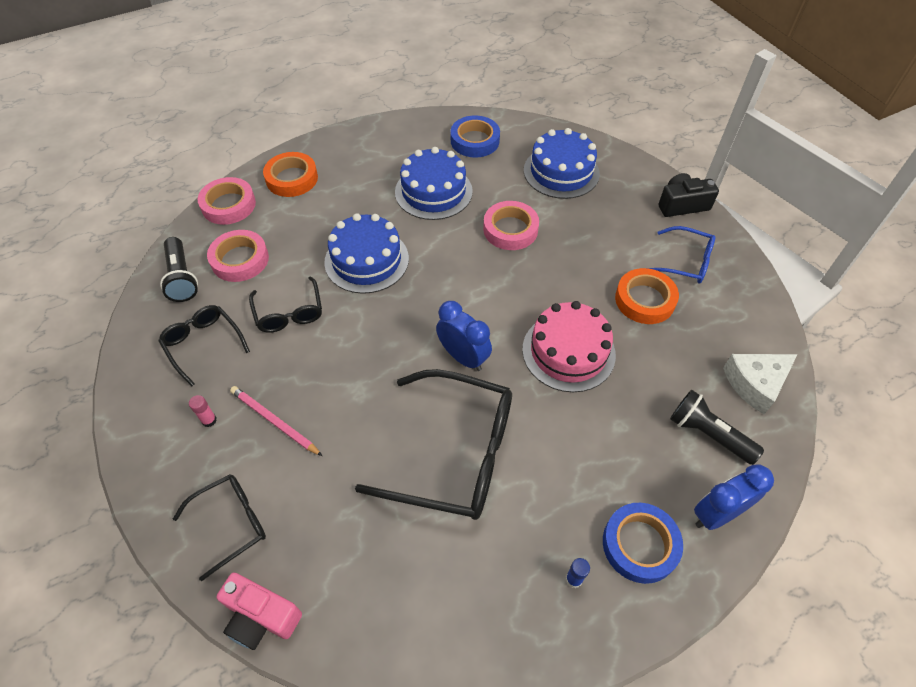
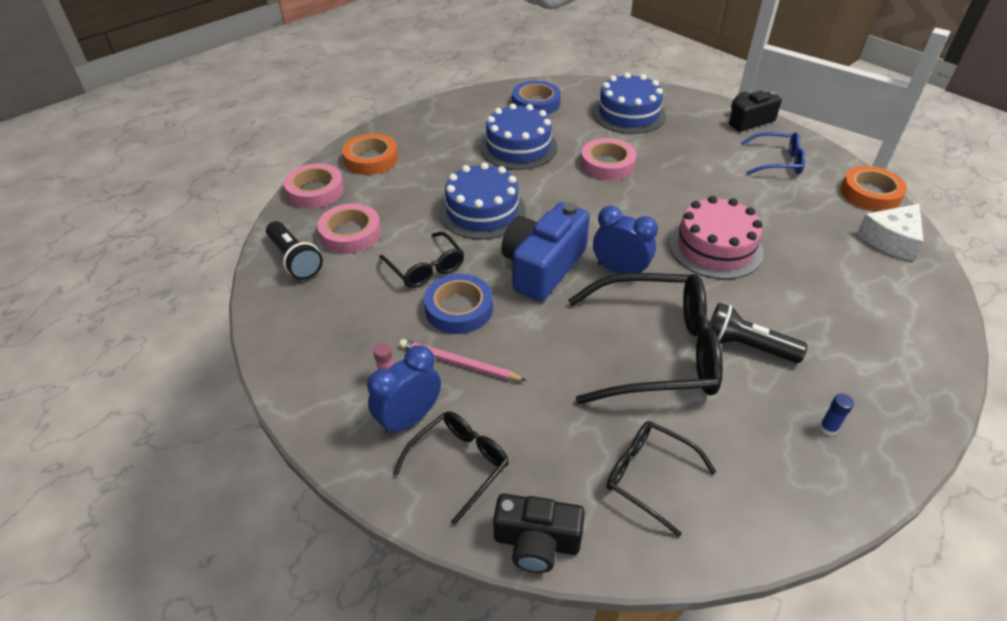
camera: 15 degrees left, 10 degrees down
black glasses [158,305,250,386] -> black glasses moved to [607,421,716,537]
pink camera [216,573,302,650] -> black camera [493,494,585,573]
blue tape [603,503,683,584] -> blue tape moved to [424,274,493,334]
orange tape [615,268,679,324] -> orange tape moved to [840,166,907,211]
black flashlight [670,390,764,465] -> black flashlight moved to [709,303,808,363]
blue clock [694,465,774,530] -> blue clock moved to [367,345,441,436]
none -> blue camera [501,202,590,301]

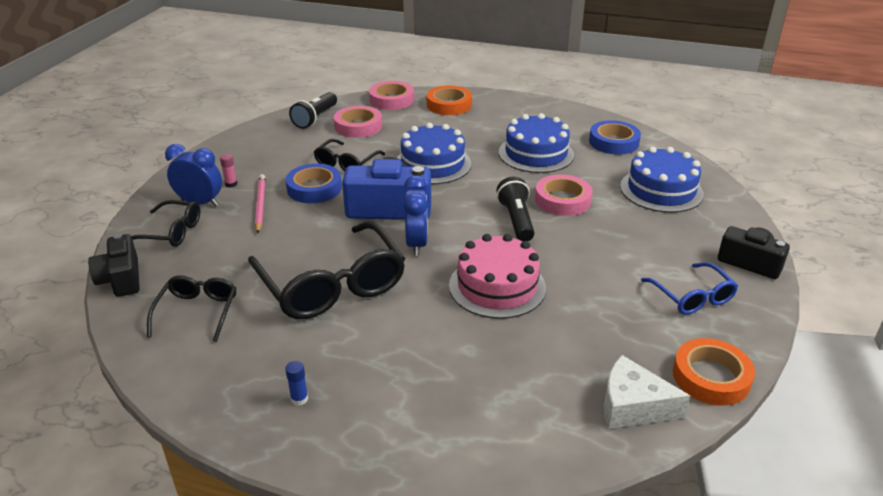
camera: 60 degrees right, 10 degrees down
black flashlight [709,303,808,363] -> black flashlight moved to [497,177,535,241]

